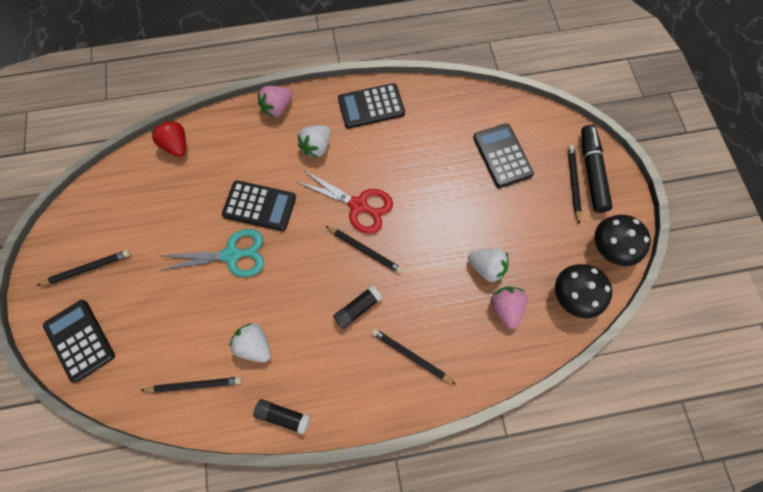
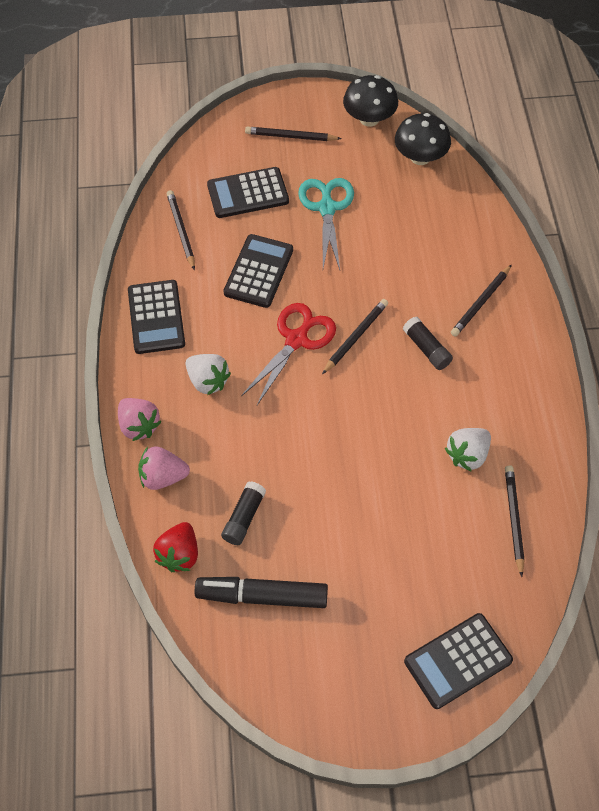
camera: 85 degrees left, 10 degrees down
black pencil [36,250,130,286] -> black pencil moved to [167,190,195,270]
red strawberry [151,120,186,157] -> red strawberry turned 45 degrees counterclockwise [153,522,198,572]
turquoise scissors [159,229,264,277] -> turquoise scissors moved to [298,178,354,270]
black calculator [222,180,296,231] -> black calculator moved to [223,234,293,308]
black glue stick [253,399,310,435] -> black glue stick moved to [221,481,266,545]
white strawberry [468,248,509,283] -> none
pink strawberry [491,286,528,329] -> pink strawberry moved to [138,446,190,490]
black marker [581,125,613,213] -> black marker moved to [195,577,328,608]

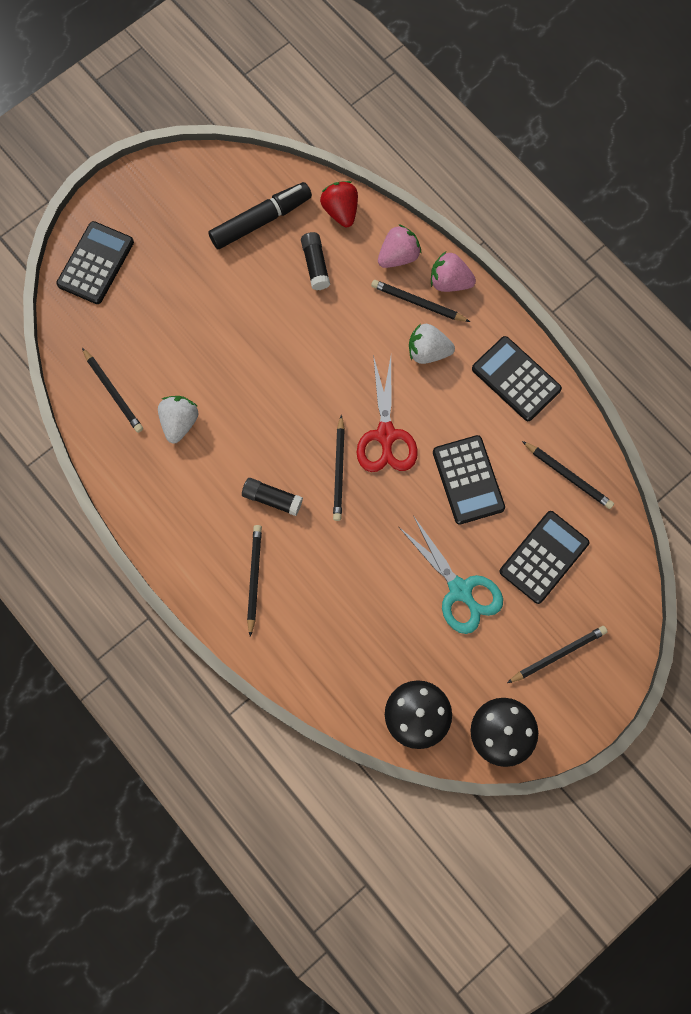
camera: 145 degrees right, 15 degrees up
none -> black pencil [371,280,470,322]

